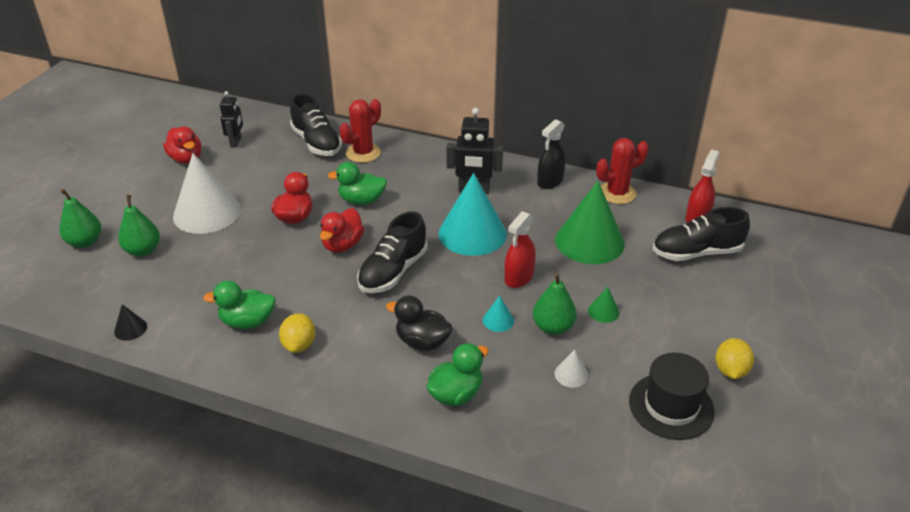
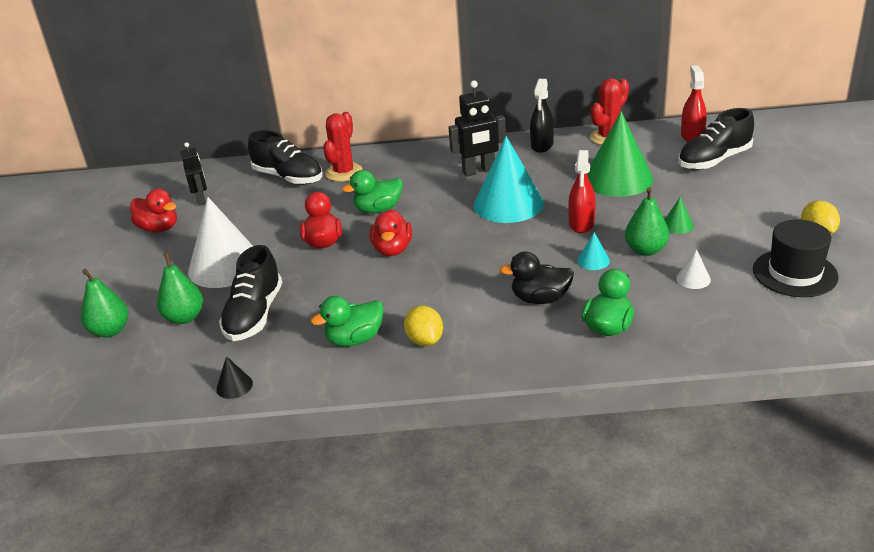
camera: 20 degrees left, 5 degrees down
black shoe [357,212,428,293] -> black shoe moved to [219,245,282,341]

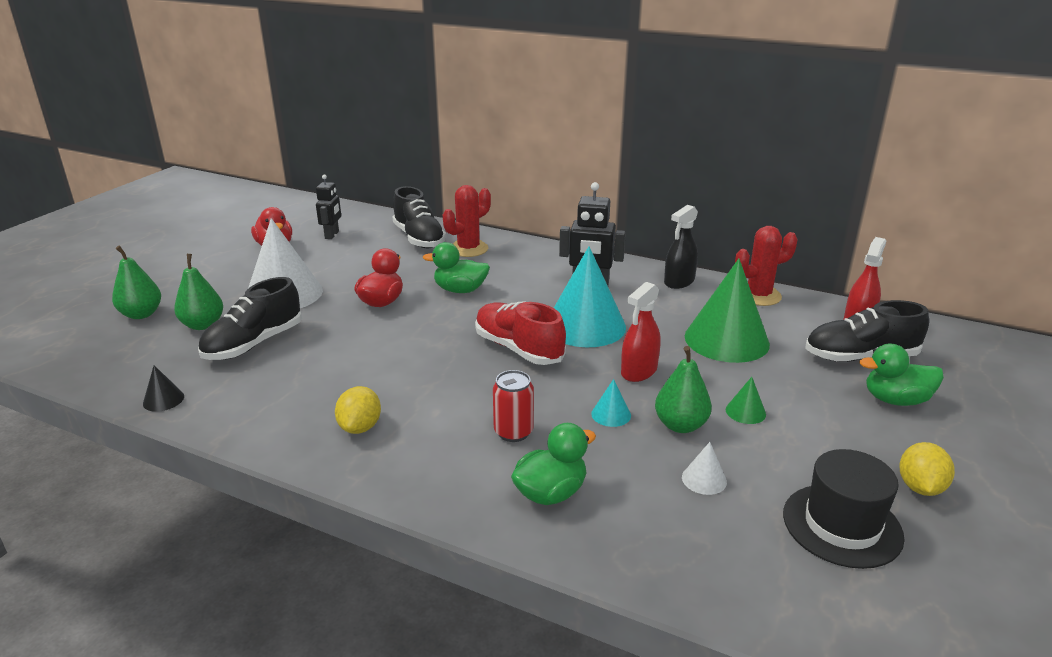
camera: 25 degrees right, 5 degrees down
green duck [311,296,384,347] -> green duck moved to [860,343,944,406]
red duck [370,209,412,256] -> none
black duck [500,252,574,304] -> red can [493,370,534,442]
none -> red shoe [475,302,566,365]

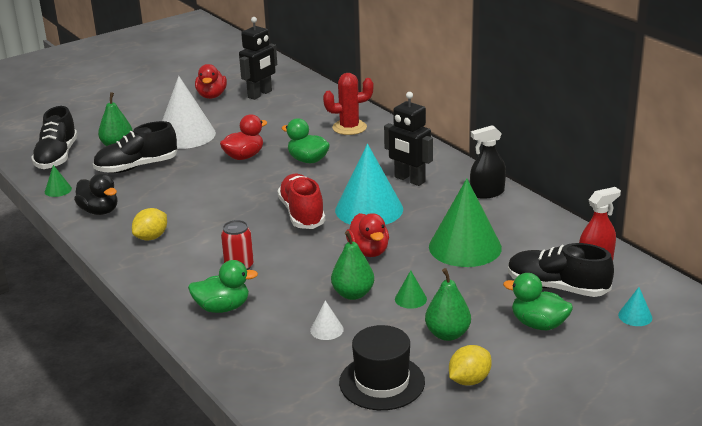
camera: 30 degrees right, 0 degrees up
green pear [112,246,161,319] -> green pear moved to [425,268,471,341]
black cone [143,365,184,412] -> green cone [45,165,72,197]
black robot [316,174,341,239] -> black robot [239,17,277,100], size x1.51
black shoe [393,186,446,248] -> black shoe moved to [31,106,78,169]
turquoise cone [591,379,631,427] -> turquoise cone moved to [618,287,652,326]
red spray bottle [621,282,661,382] -> red duck [346,213,389,257]
red cactus [735,226,798,306] -> none
none -> black duck [74,173,117,215]

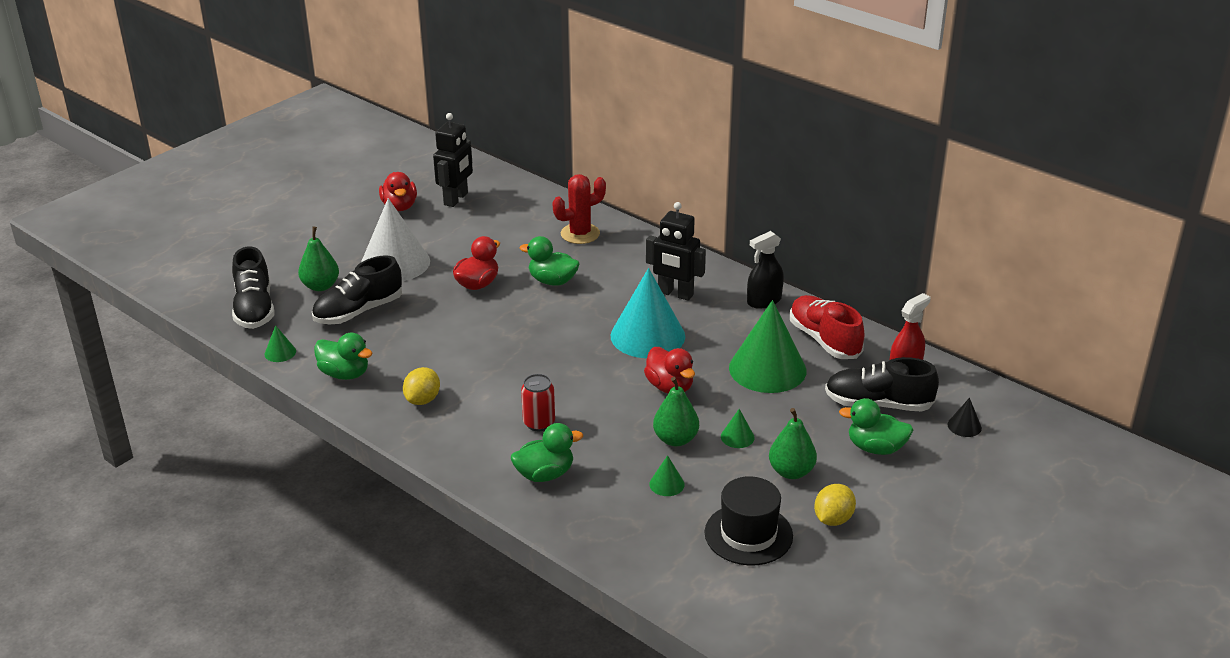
camera: 15 degrees left, 5 degrees up
black duck [74,173,117,215] -> green duck [314,333,373,380]
red shoe [277,174,325,229] -> red shoe moved to [790,295,864,359]
white cone [310,300,344,340] -> green cone [649,455,685,496]
turquoise cone [618,287,652,326] -> black cone [947,398,982,437]

